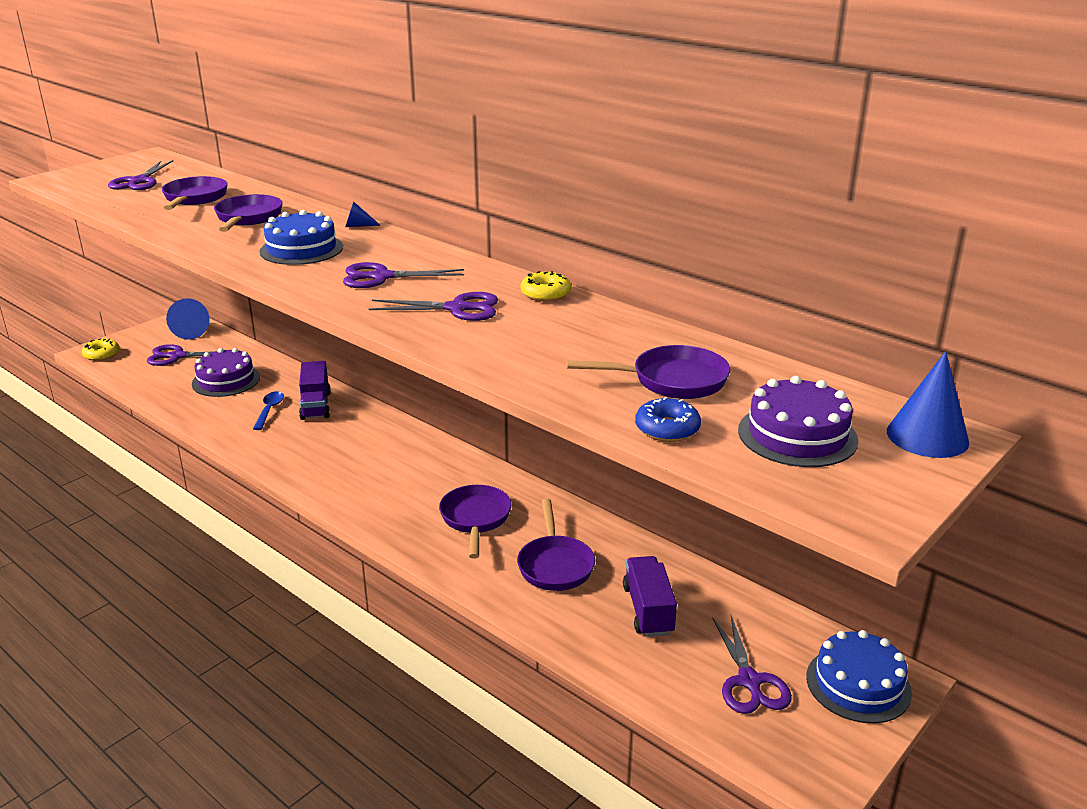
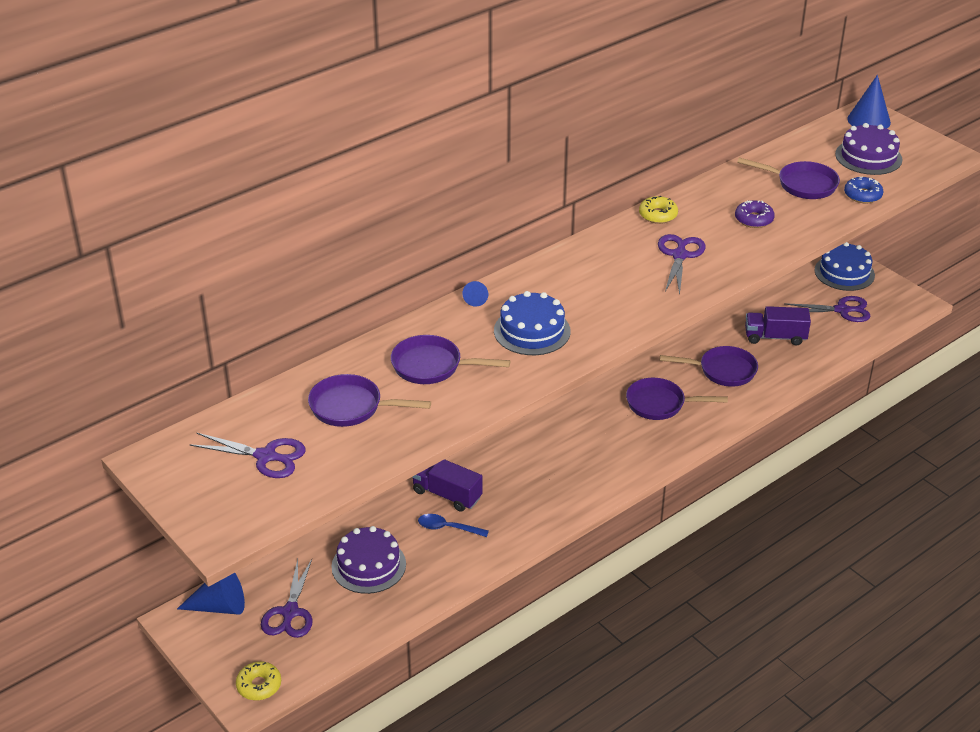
camera: 80 degrees left, 10 degrees up
purple truck [299,361,331,420] -> purple truck turned 150 degrees counterclockwise [412,459,482,512]
purple scissors [343,262,464,288] -> none
purple pan [566,345,730,399] -> purple pan turned 105 degrees clockwise [737,157,840,199]
none -> purple donut [735,200,775,228]

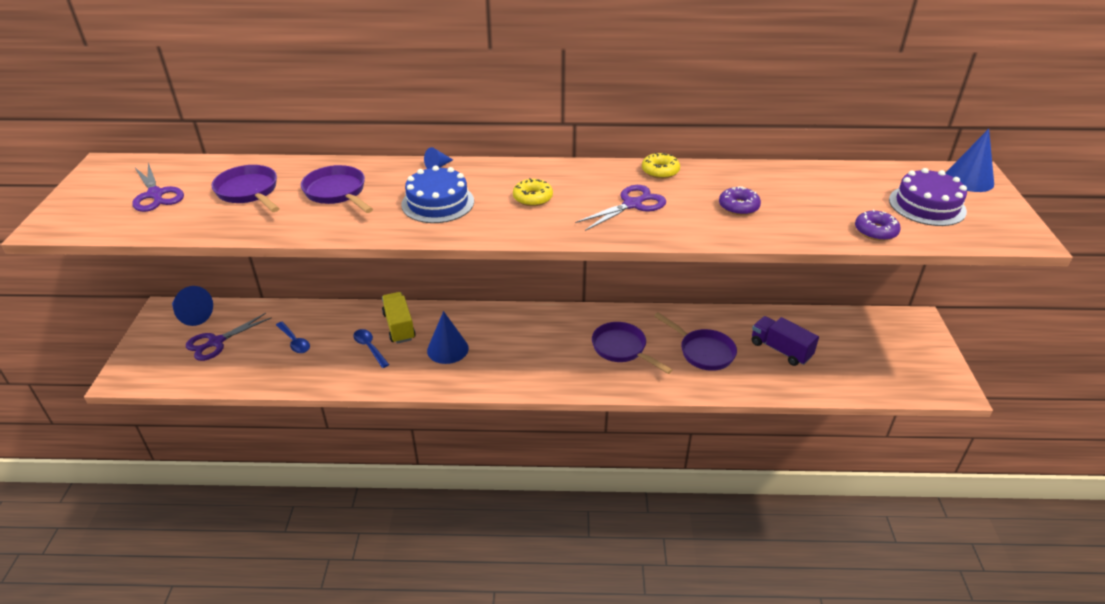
camera: 40 degrees right, 0 degrees up
yellow donut [236,662,281,700] -> yellow donut moved to [513,178,553,206]
purple cake [332,526,406,594] -> blue spoon [276,322,310,353]
purple truck [412,459,482,512] -> yellow truck [382,292,416,344]
purple pan [737,157,840,199] -> none
purple scissors [784,296,871,322] -> none
blue cake [815,242,875,291] -> none
blue donut [844,177,883,204] -> purple donut [855,210,901,241]
none -> blue cone [427,311,469,364]

